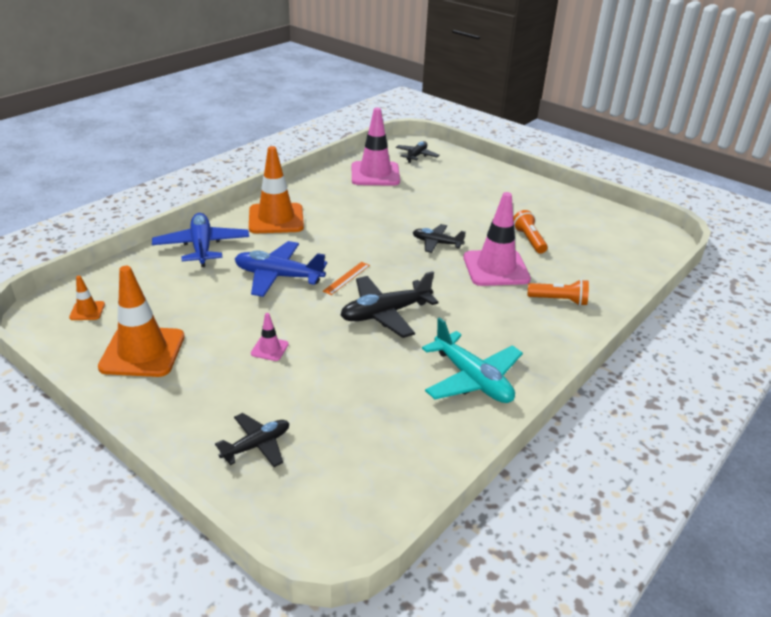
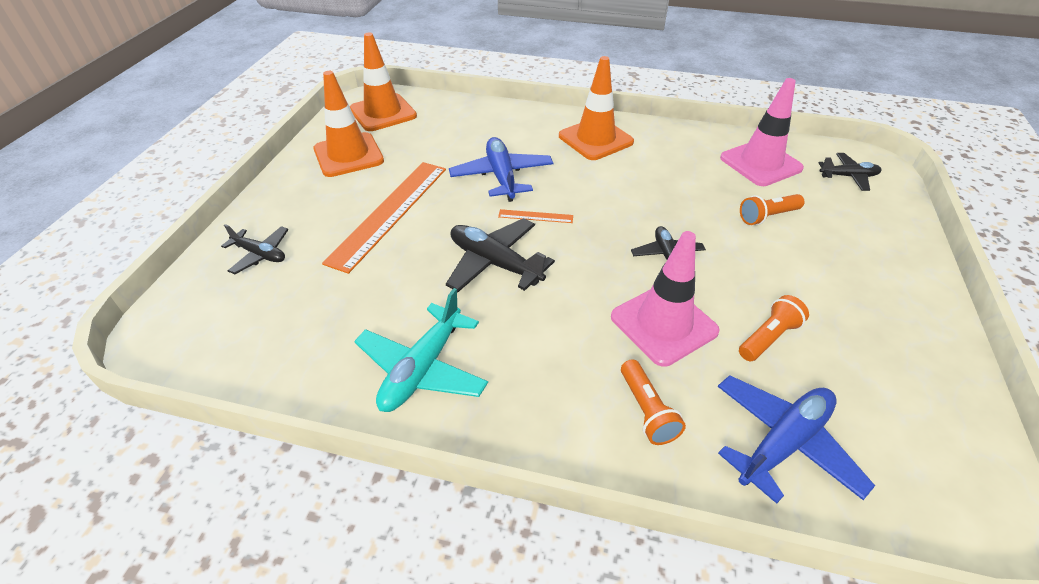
camera: 65 degrees right, 10 degrees up
orange traffic cone [69,276,105,320] -> orange traffic cone [350,32,417,131], size x2.25
blue plane [152,213,249,267] -> blue plane moved to [718,375,875,504]
pink traffic cone [251,313,289,361] -> orange ruler [322,162,446,274]
none -> orange flashlight [740,194,804,225]

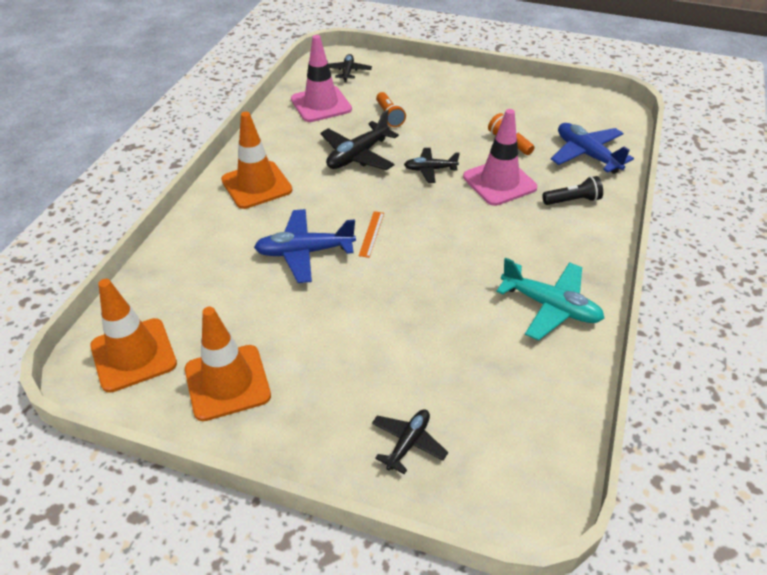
camera: 85 degrees left, 0 degrees up
orange ruler [322,162,446,274] -> none
black plane [446,218,555,292] -> black plane moved to [320,110,399,170]
orange flashlight [621,359,686,445] -> black flashlight [542,176,603,205]

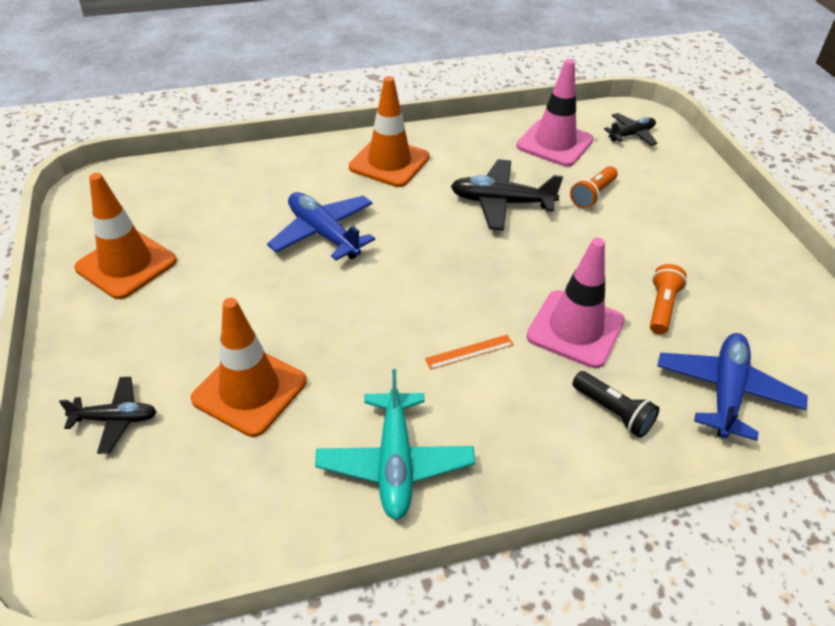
camera: 55 degrees right, 0 degrees up
orange traffic cone [90,279,177,393] -> orange traffic cone moved to [191,298,307,437]
orange ruler [359,211,384,258] -> orange ruler moved to [425,335,514,370]
black plane [404,148,460,183] -> none

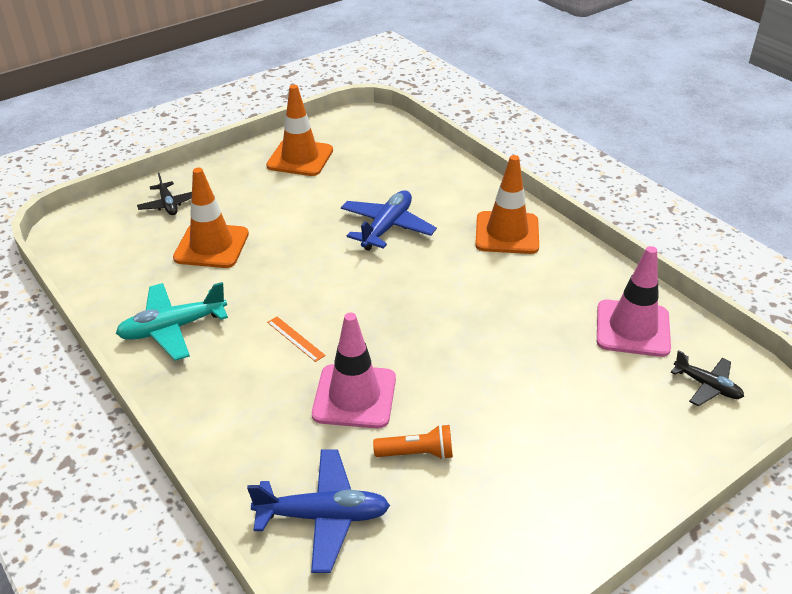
camera: 70 degrees right, 5 degrees down
black plane [451,159,563,230] -> none
orange flashlight [570,166,618,209] -> none
black flashlight [573,371,659,438] -> none

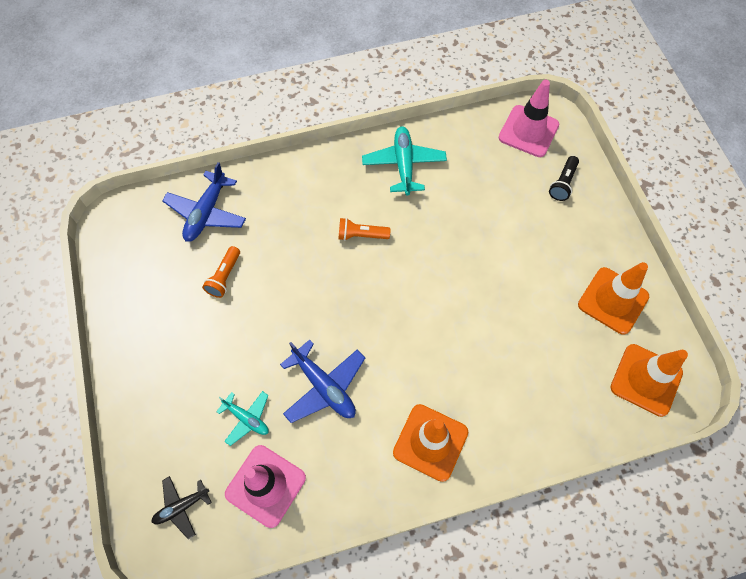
camera: 110 degrees right, 25 degrees up
black plane [137,172,192,215] -> black flashlight [549,156,579,201]
orange traffic cone [173,168,249,268] -> orange traffic cone moved to [611,344,688,417]
orange ruler [267,317,326,362] -> orange flashlight [338,218,391,241]
pink traffic cone [312,313,396,428] -> pink traffic cone moved to [498,80,559,157]
blue plane [341,190,437,251] -> blue plane moved to [280,340,365,423]
none -> turquoise plane [216,391,269,446]

